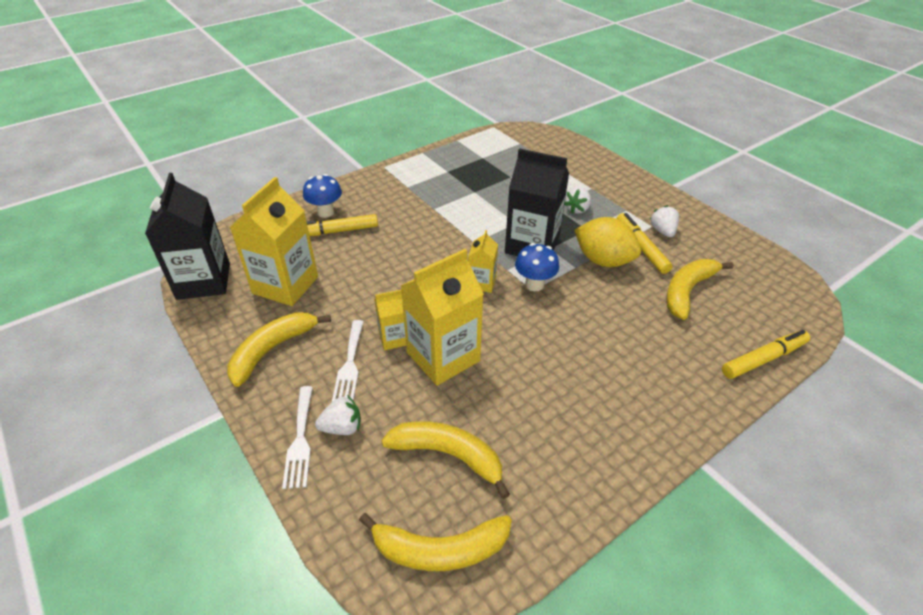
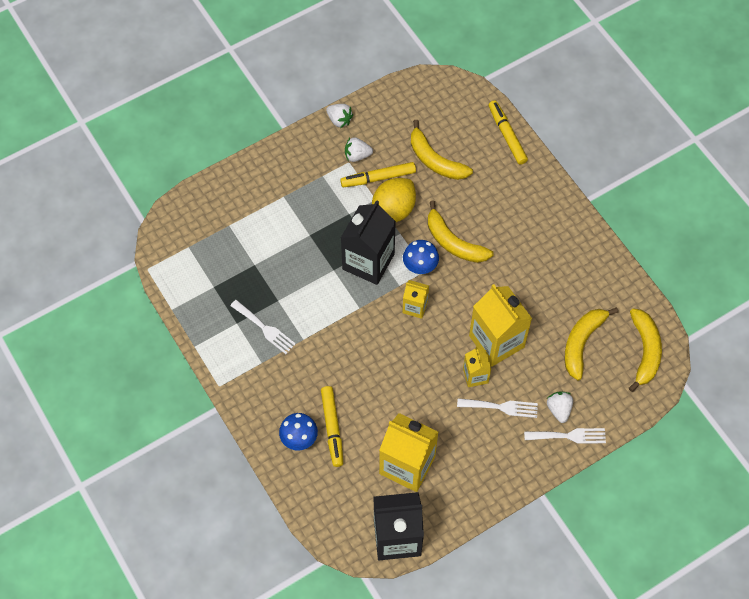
camera: 85 degrees left, 20 degrees up
yellow banana [228,312,331,387] -> yellow banana moved to [428,200,493,263]
white strawberry [564,187,591,214] -> white strawberry moved to [326,104,353,128]
none -> white fork [230,300,296,354]

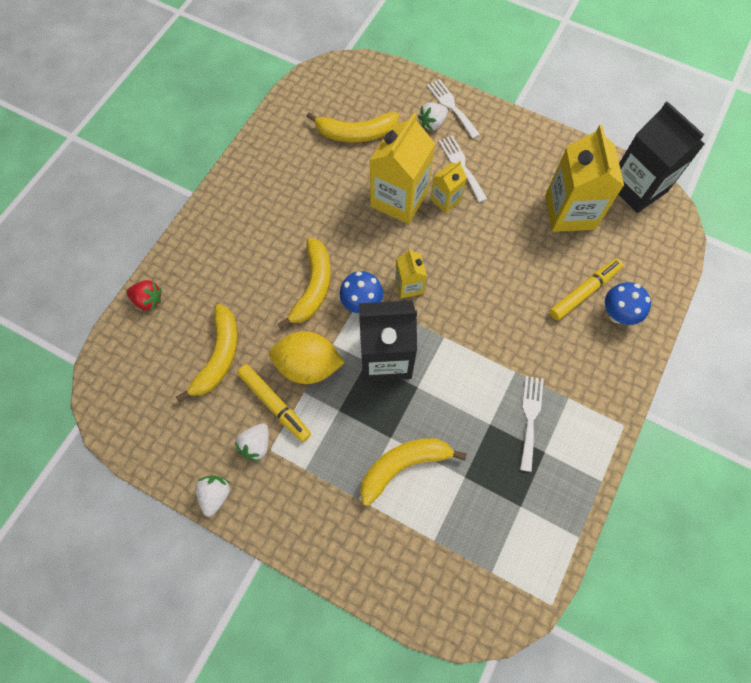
camera: 120 degrees left, 5 degrees up
white strawberry [345,137,373,162] -> white strawberry turned 60 degrees clockwise [235,423,269,461]
yellow marker [489,100,528,165] -> red strawberry [126,280,162,311]
yellow banana [629,308,662,392] -> yellow banana moved to [360,438,467,506]

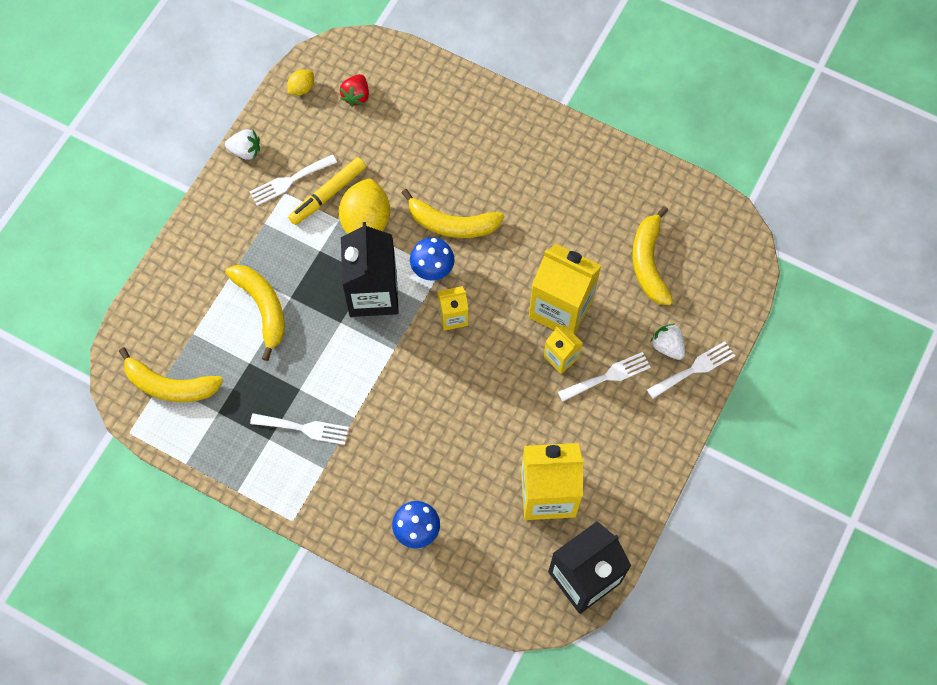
camera: 90 degrees right, 0 degrees up
red strawberry [126,280,162,311] -> red strawberry moved to [340,74,369,107]
yellow banana [176,304,238,402] -> yellow banana moved to [119,347,223,402]
white strawberry [235,423,269,461] -> white fork [249,154,337,206]
yellow marker [550,259,623,320] -> none
none -> yellow lemon [287,70,314,95]

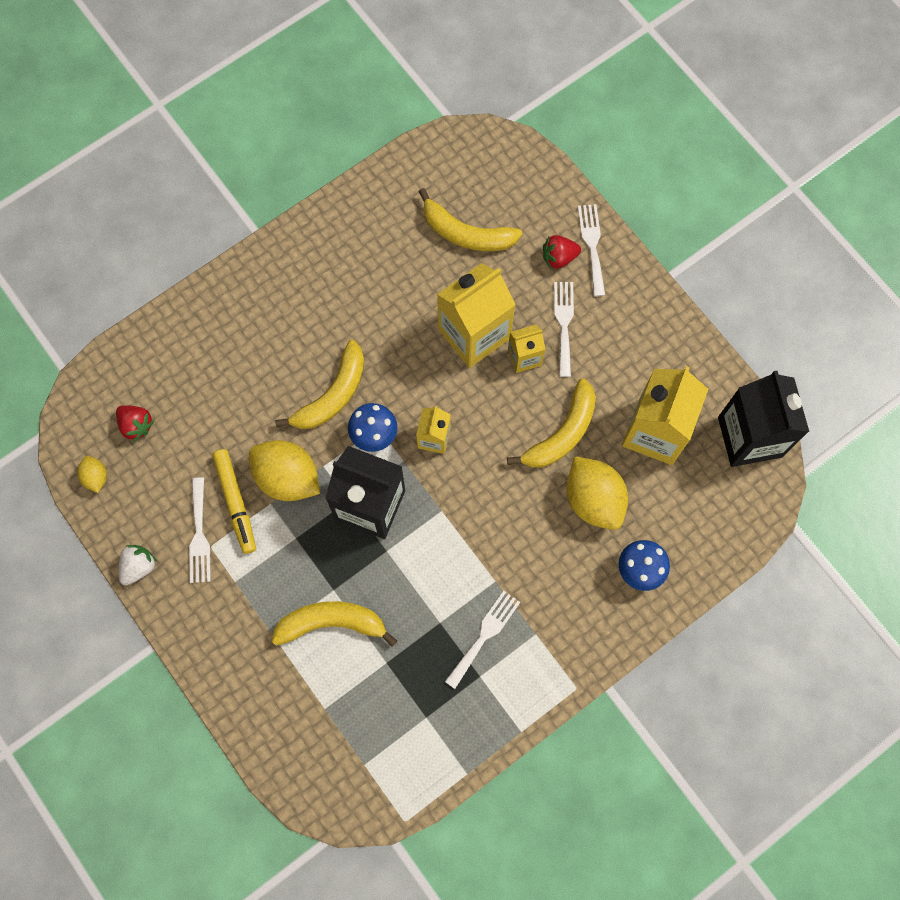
camera: 65 degrees left, 5 degrees up
yellow banana [119,347,223,402] -> yellow banana moved to [507,378,596,468]
white strawberry [651,324,685,360] -> red strawberry [543,235,581,269]
none -> yellow lemon [566,456,628,530]

